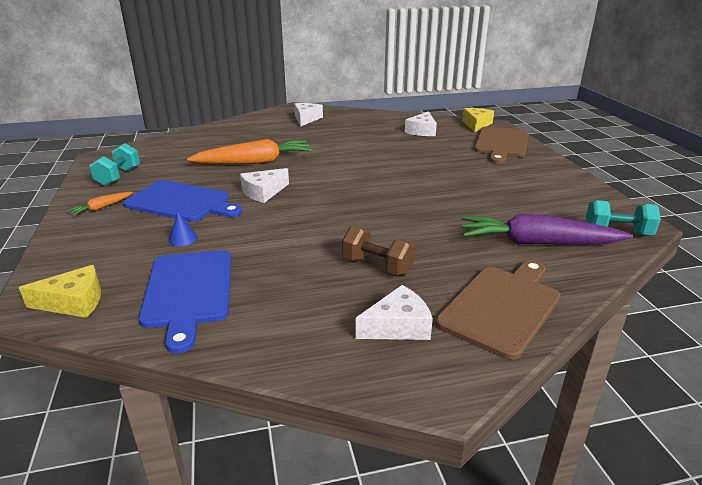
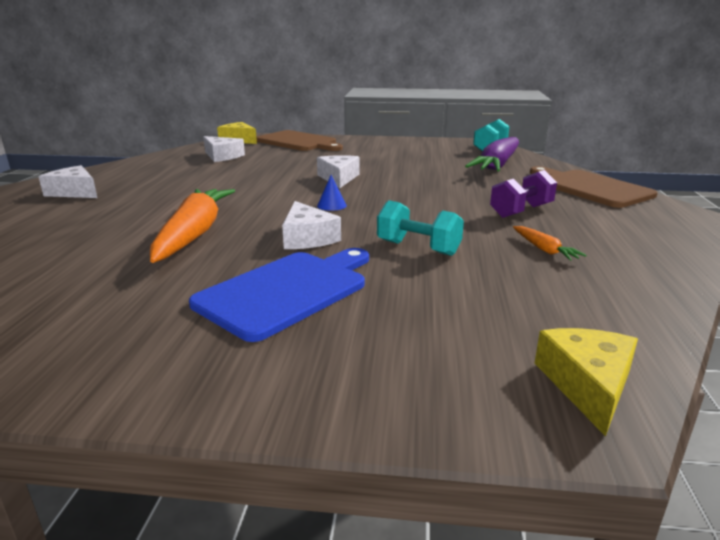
camera: 70 degrees left, 5 degrees down
orange carrot [67,192,133,215] -> orange carrot moved to [513,226,587,261]
turquoise dumbbell [89,143,140,186] -> turquoise dumbbell moved to [377,200,464,256]
blue cutting board [139,250,231,353] -> none
blue cone [168,212,197,246] -> blue cone moved to [317,175,347,211]
brown dumbbell [342,226,415,275] -> purple dumbbell [490,170,557,218]
white cheese [355,285,433,340] -> white cheese moved to [317,155,359,188]

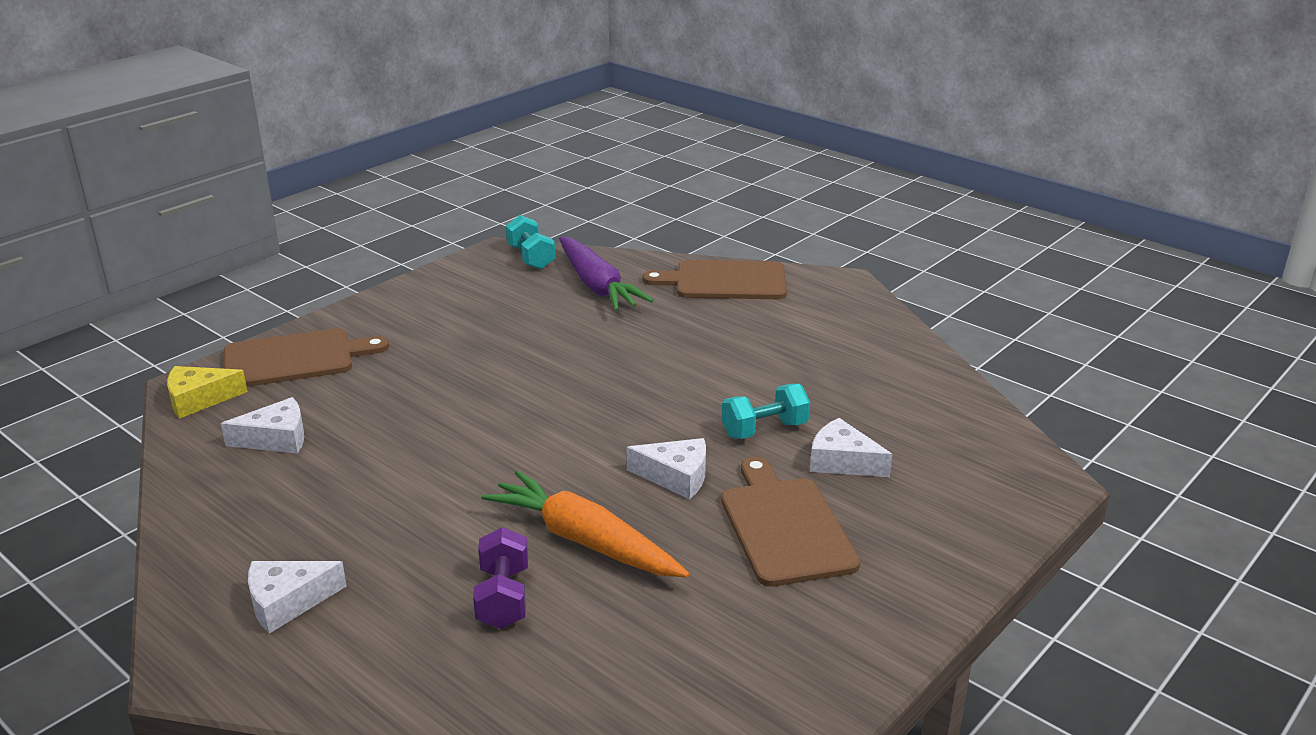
camera: 55 degrees left, 5 degrees up
blue cutting board [189,248,369,342] -> brown cutting board [721,457,860,587]
white cheese [317,155,359,188] -> white cheese moved to [810,418,892,477]
blue cone [317,175,347,211] -> none
purple dumbbell [490,170,557,218] -> purple dumbbell moved to [473,527,528,629]
orange carrot [513,226,587,261] -> none
yellow cheese [535,328,638,437] -> none

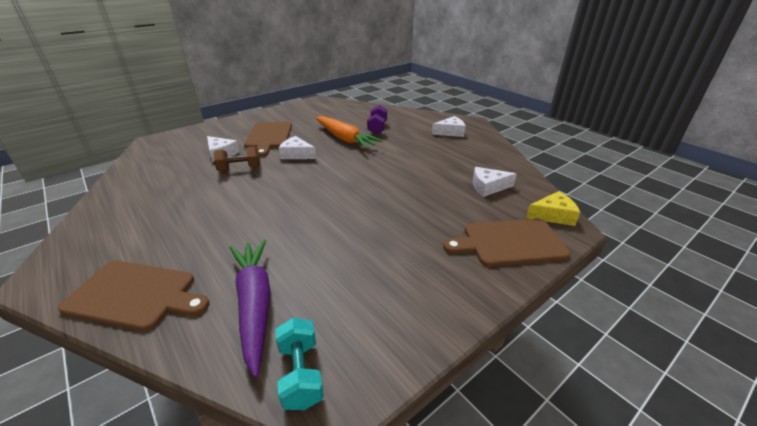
camera: 170 degrees left, 5 degrees up
turquoise dumbbell [722,384,810,439] -> brown dumbbell [214,146,261,171]

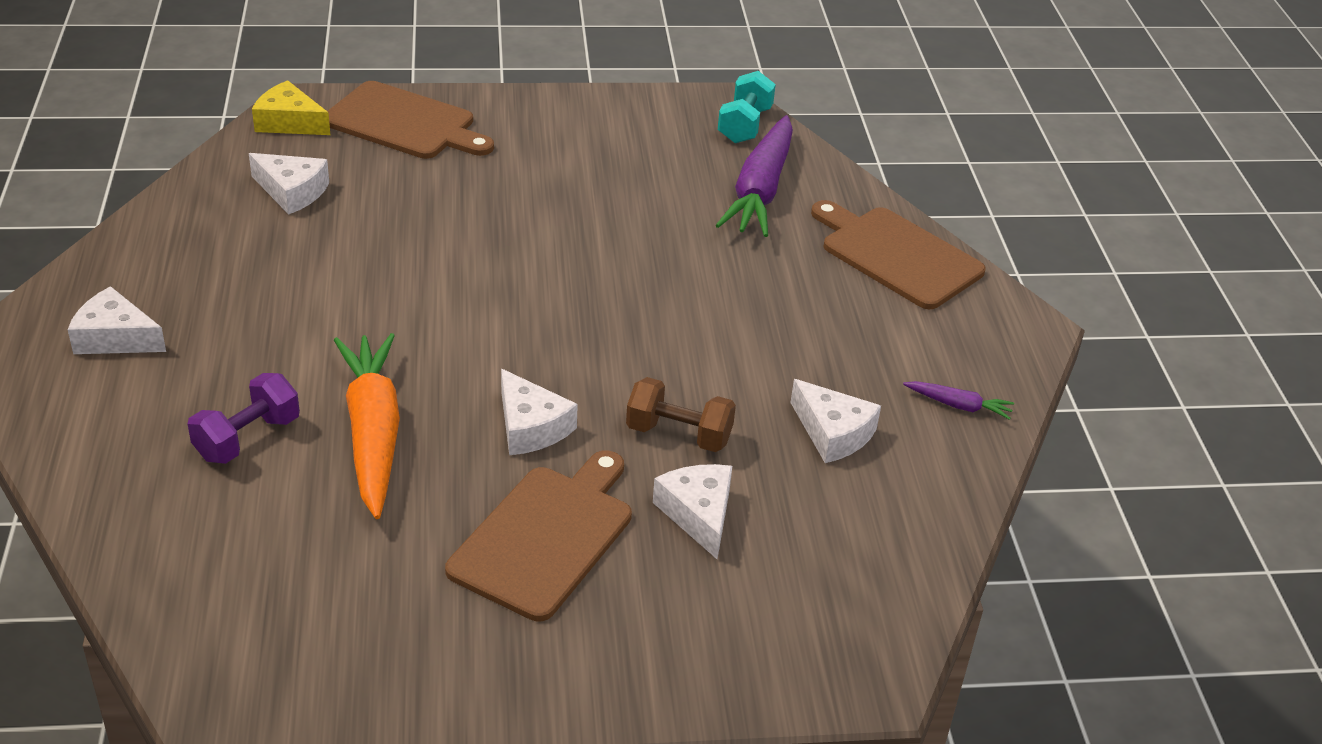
camera: 150 degrees left, 5 degrees up
none -> white cheese [791,379,881,463]
none -> purple carrot [903,381,1014,420]

